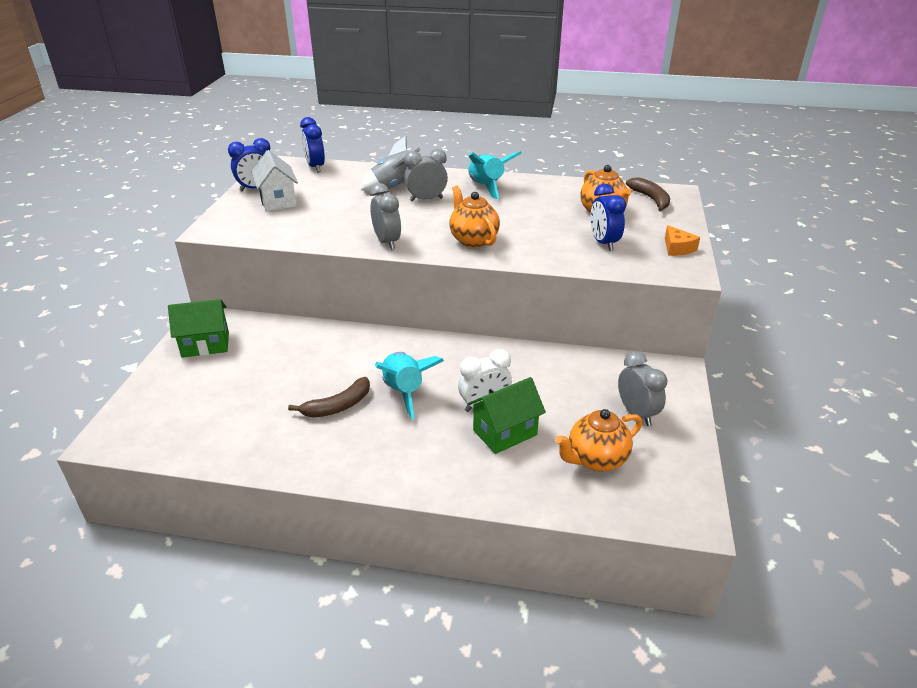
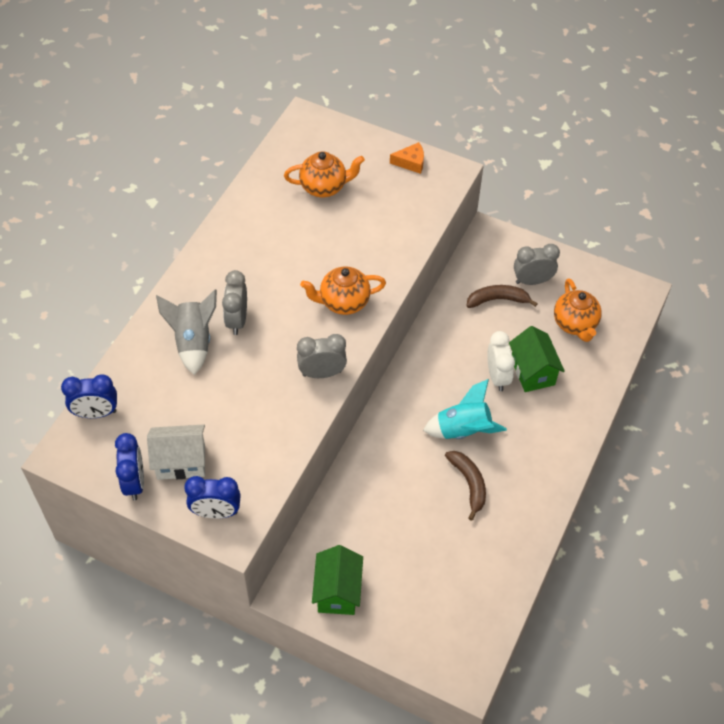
camera: 75 degrees left, 20 degrees up
turquoise rocket [468,151,522,199] -> none
blue clock [590,184,626,251] -> blue clock moved to [184,476,241,519]
brown banana [626,177,670,212] -> brown banana moved to [466,285,538,308]

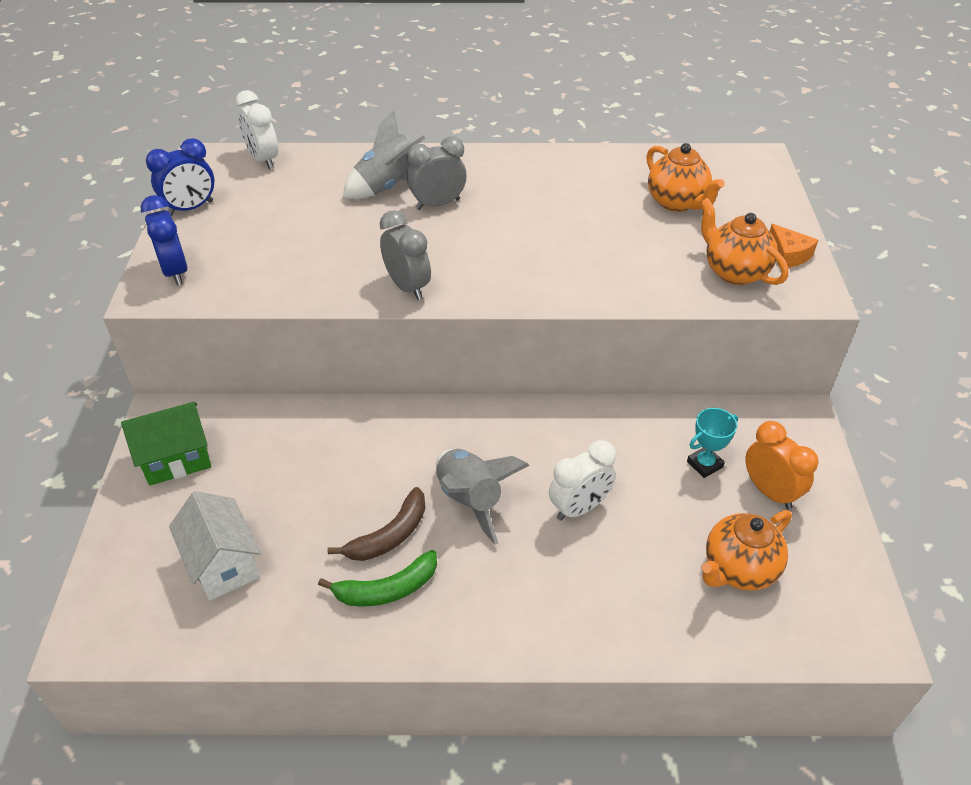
camera: 65 degrees right, 10 degrees down
blue clock [61,374,117,418] -> white clock [235,90,278,169]
white house [147,425,205,480] -> white house moved to [169,491,261,601]
orange teapot [300,266,386,315] -> orange teapot moved to [700,198,788,285]
turquoise rocket [423,379,507,439] -> grey rocket [436,449,530,545]
brown banana [466,285,538,308] -> turquoise trophy [687,408,738,478]
green house [509,326,565,392] -> none
grey clock [514,244,560,285] -> orange clock [745,421,818,510]
none -> green banana [318,550,437,607]

